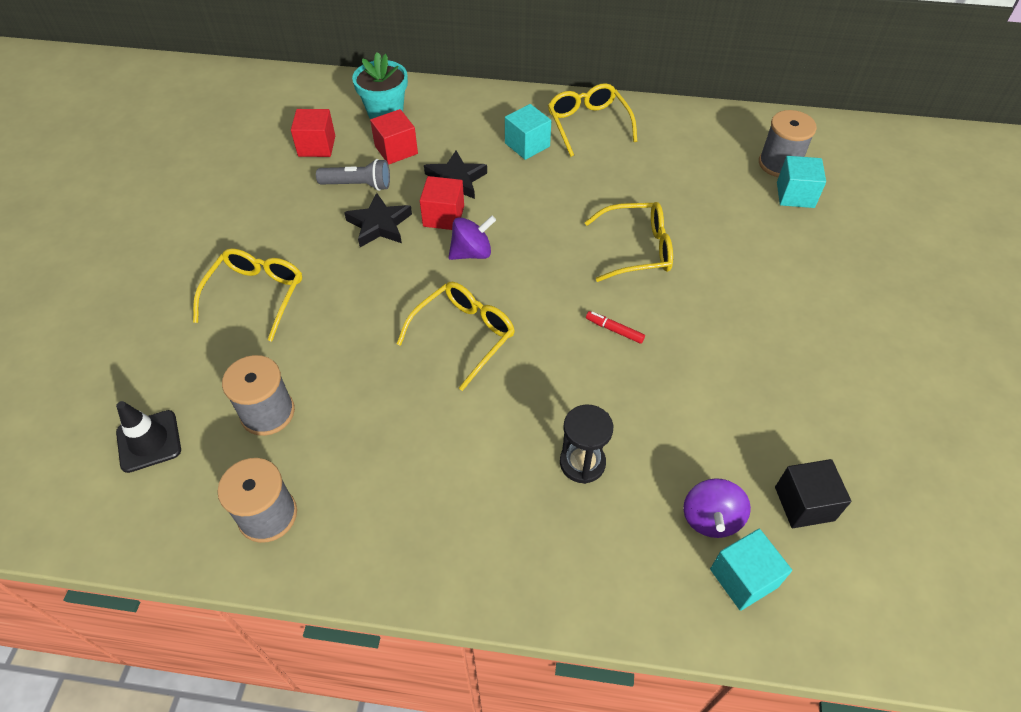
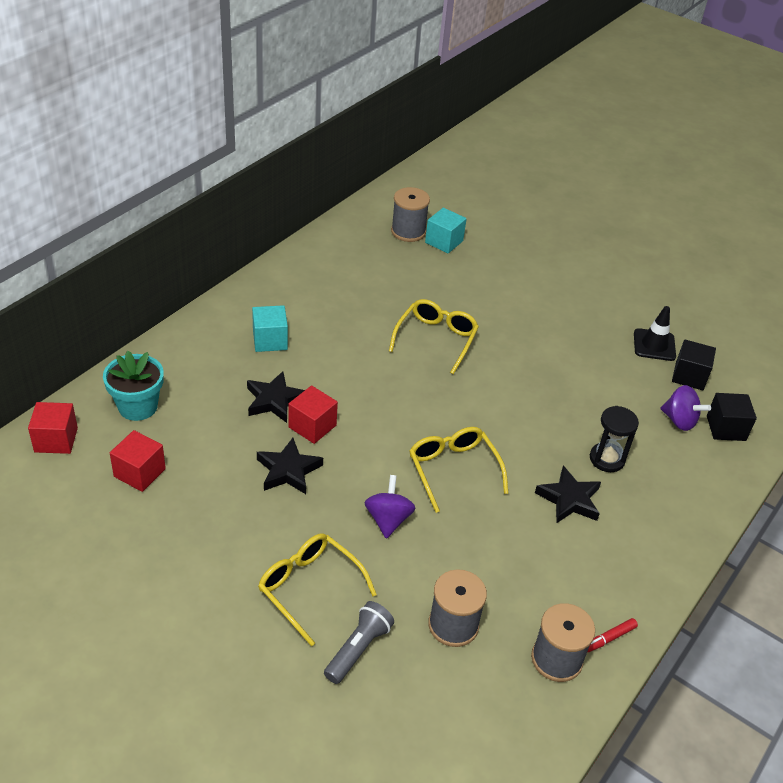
camera: 65 degrees left, 10 degrees down
black traffic cone [116,401,181,473] -> black traffic cone moved to [634,306,676,361]
grey flashlight [316,159,390,191] -> grey flashlight moved to [324,601,394,684]
red cube [370,109,418,165] -> red cube moved to [28,402,78,454]
purple spinning top [449,216,496,260] -> purple spinning top moved to [364,475,416,539]
yellow glasses [548,83,637,157] -> none
red marker [586,311,645,344] -> red marker moved to [587,618,638,652]
turquoise cube [710,529,792,611] -> black cube [707,393,757,441]
none -> black star [535,466,601,524]

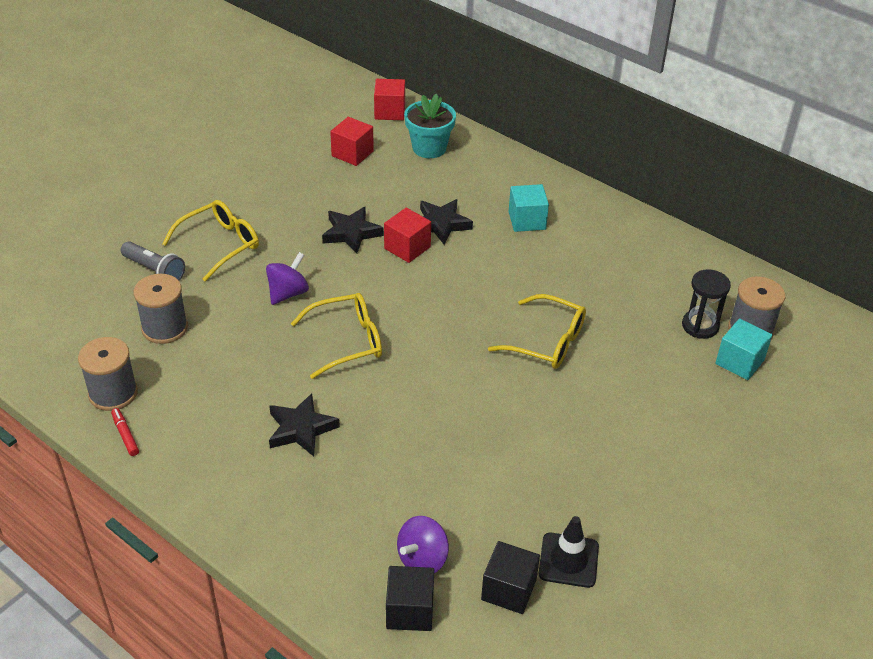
camera: 95 degrees right, 0 degrees up
purple spinning top [364,475,416,539] -> purple spinning top turned 60 degrees counterclockwise [266,252,309,305]
black hourglass [590,406,639,472] -> black hourglass moved to [682,269,731,339]

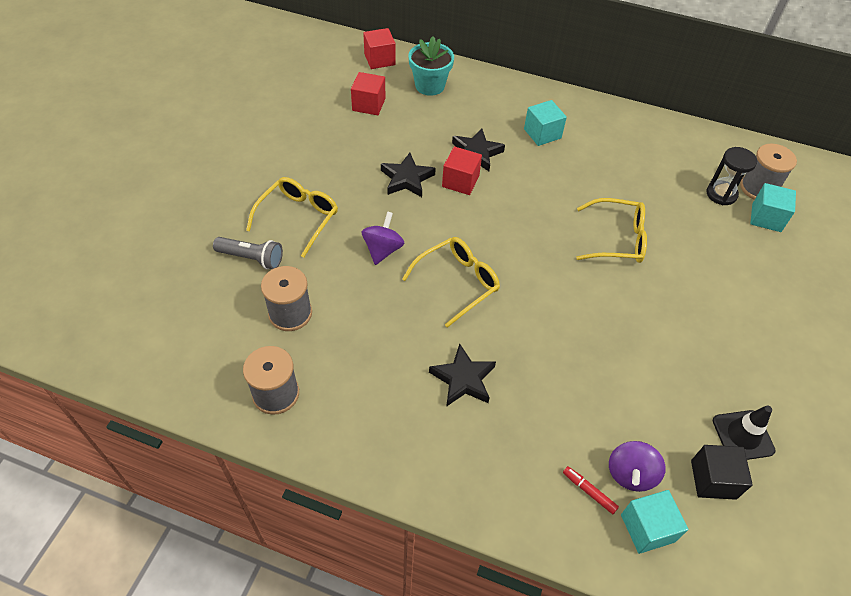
camera: 20 degrees left, 10 degrees up
red marker [111,408,139,456] -> red marker moved to [563,466,619,514]
black cube [386,566,434,631] -> turquoise cube [621,490,689,554]

